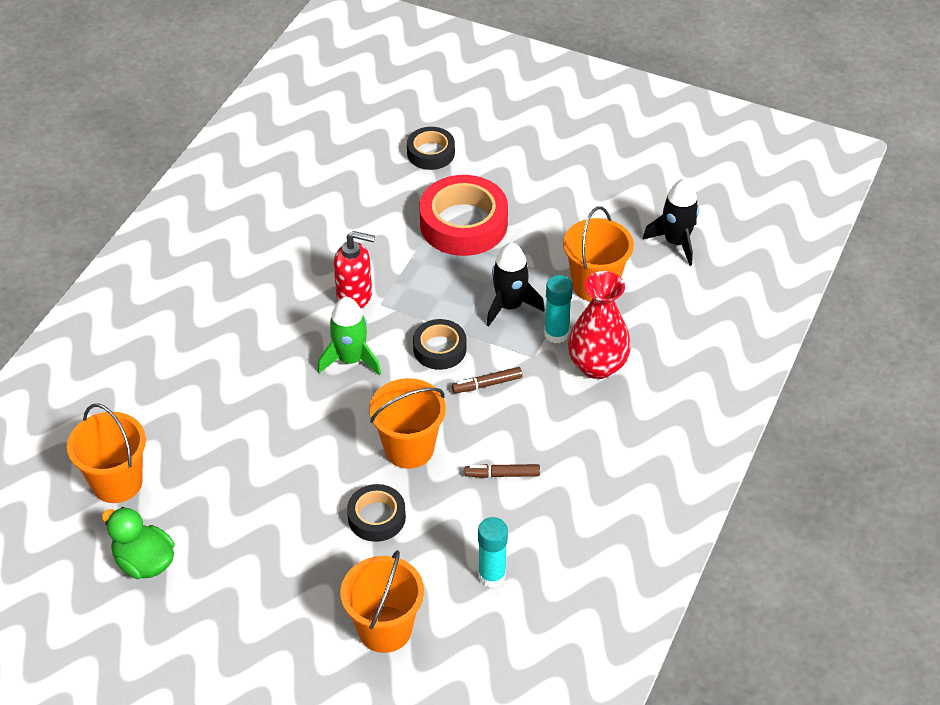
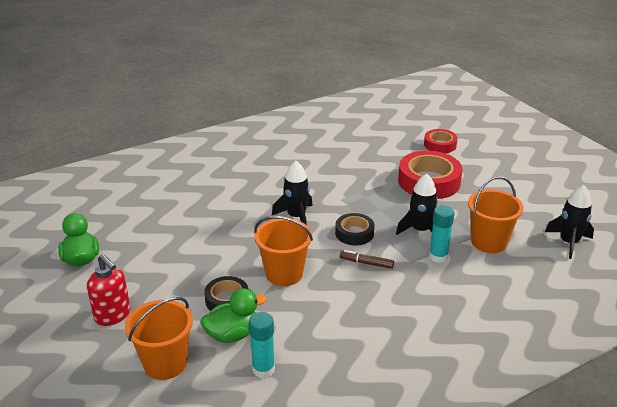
camera: 35 degrees right, 15 degrees down
orange bucket [67,403,146,503] -> none
green rocket [318,297,381,376] -> black rocket [272,161,313,225]
red soap dispenser [334,231,375,308] -> red soap dispenser moved to [87,254,130,326]
black tape [407,127,455,170] -> red tape [424,129,458,153]
brown marker [465,464,540,478] -> none
red vase [568,271,631,379] -> none
none -> green duck [201,288,266,343]

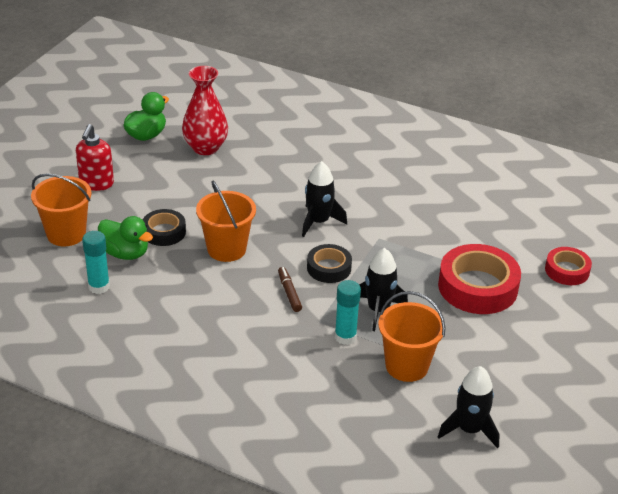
camera: 55 degrees right, 5 degrees up
none -> red vase [182,66,228,155]

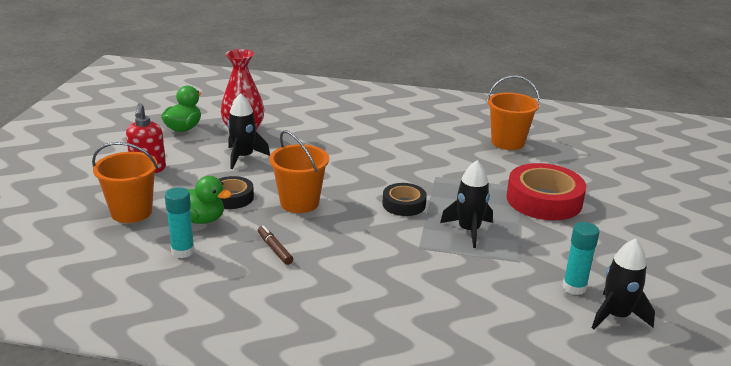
camera: 15 degrees left, 10 degrees down
brown marker [278,267,302,312] -> brown marker moved to [258,225,293,265]
black rocket [302,161,347,237] -> black rocket moved to [227,93,270,169]
turquoise glue stick [335,280,361,345] -> turquoise glue stick moved to [563,222,599,295]
orange bucket [378,291,445,382] -> orange bucket moved to [487,75,540,150]
red tape [545,247,592,285] -> none

